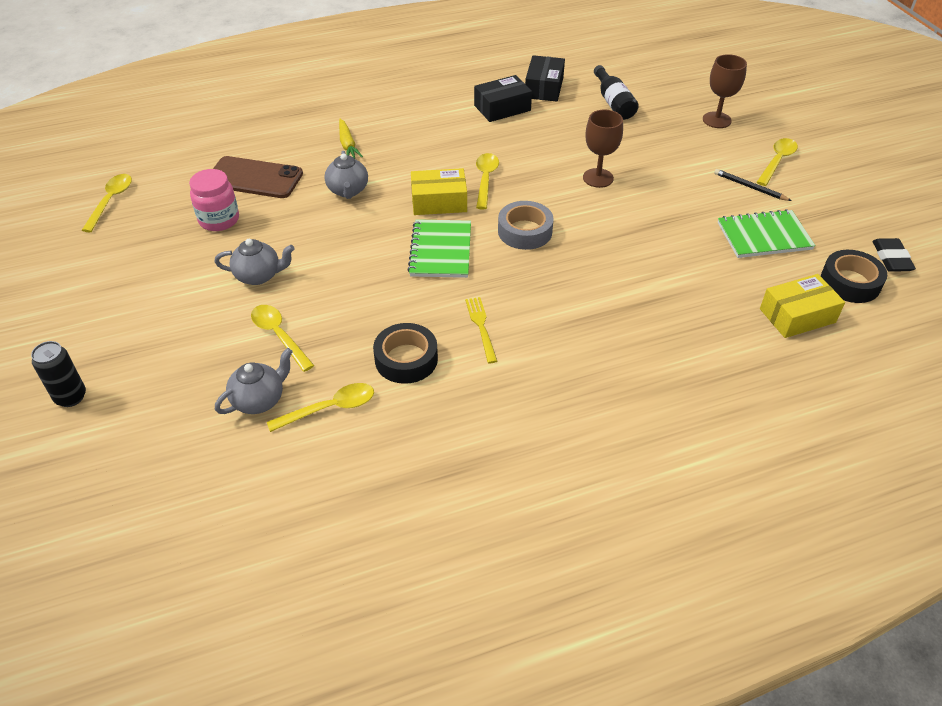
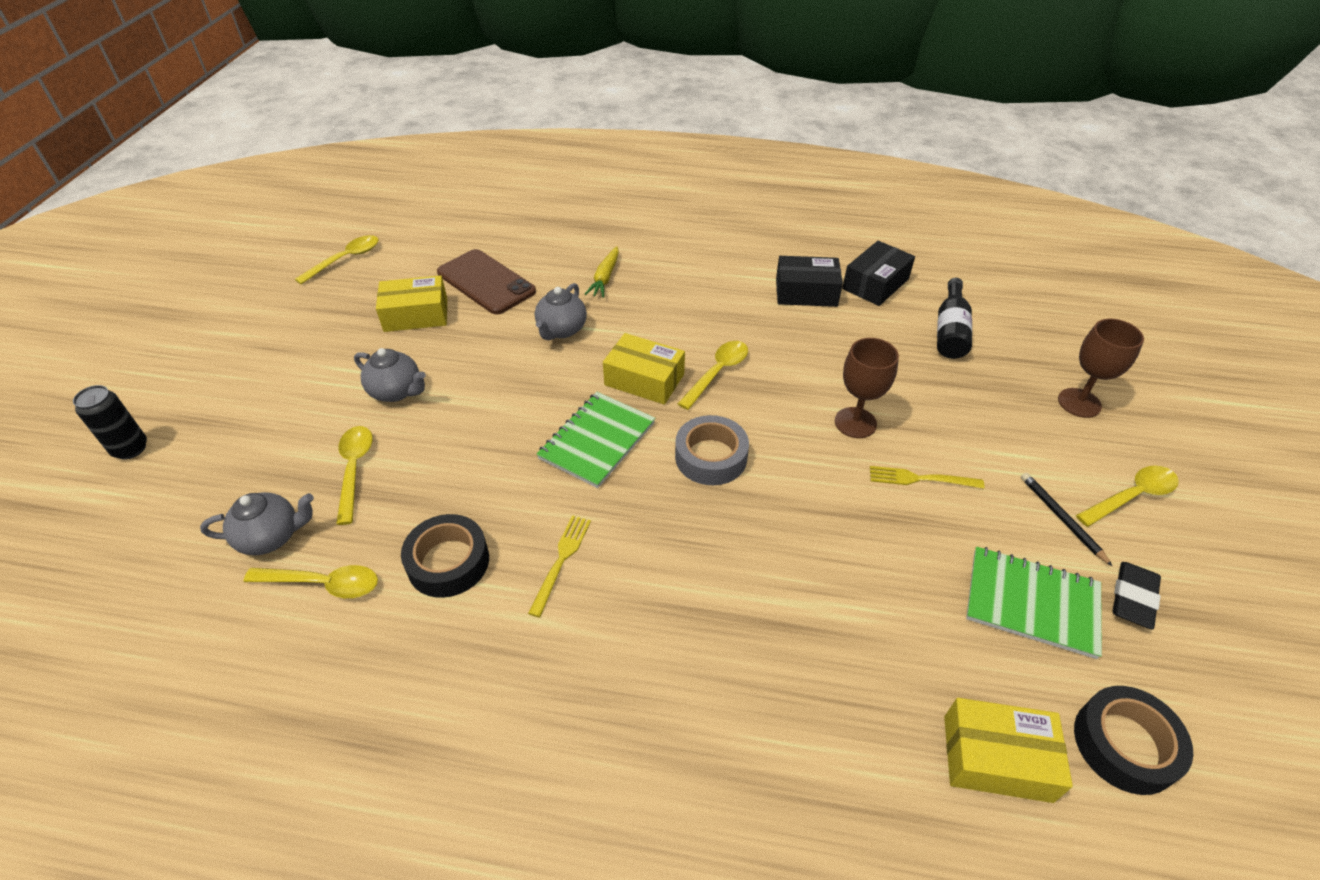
camera: 30 degrees right, 0 degrees up
pink jar [189,169,239,231] -> yellow box [376,275,447,332]
black eraser [873,238,916,272] -> black eraser moved to [1112,562,1161,630]
none -> yellow fork [870,466,984,489]

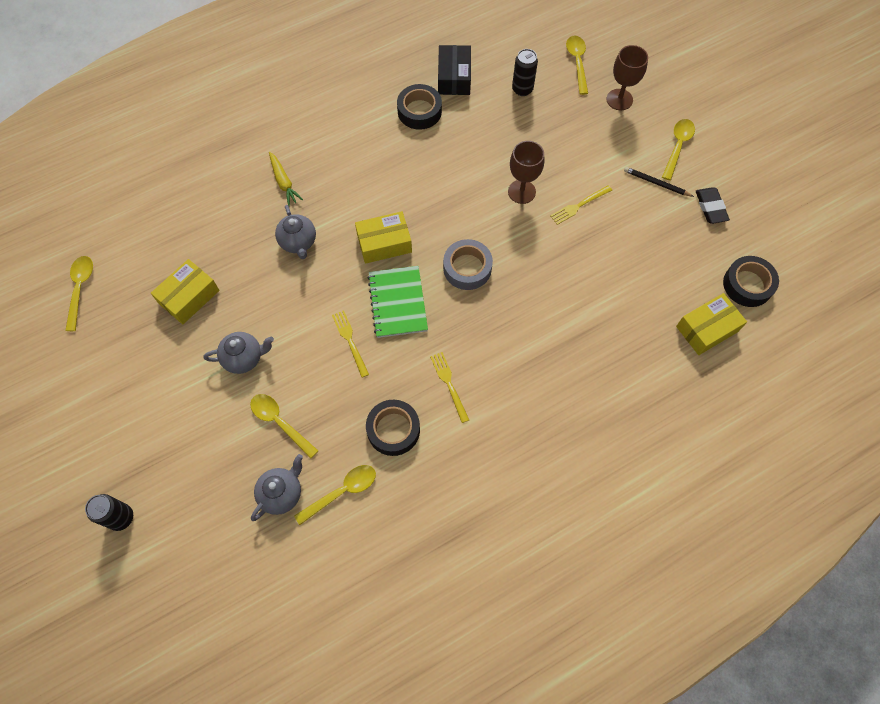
camera: 40 degrees left, 20 degrees up
brown phone [437,249,536,315] -> none
yellow spoon [677,341,748,410] -> yellow spoon moved to [566,36,588,95]
black box [776,256,843,307] -> black tape [397,84,442,130]
black bottle [937,278,972,359] -> black can [512,49,538,96]
green notebook [966,547,1102,659] -> none
none -> yellow fork [332,310,369,378]

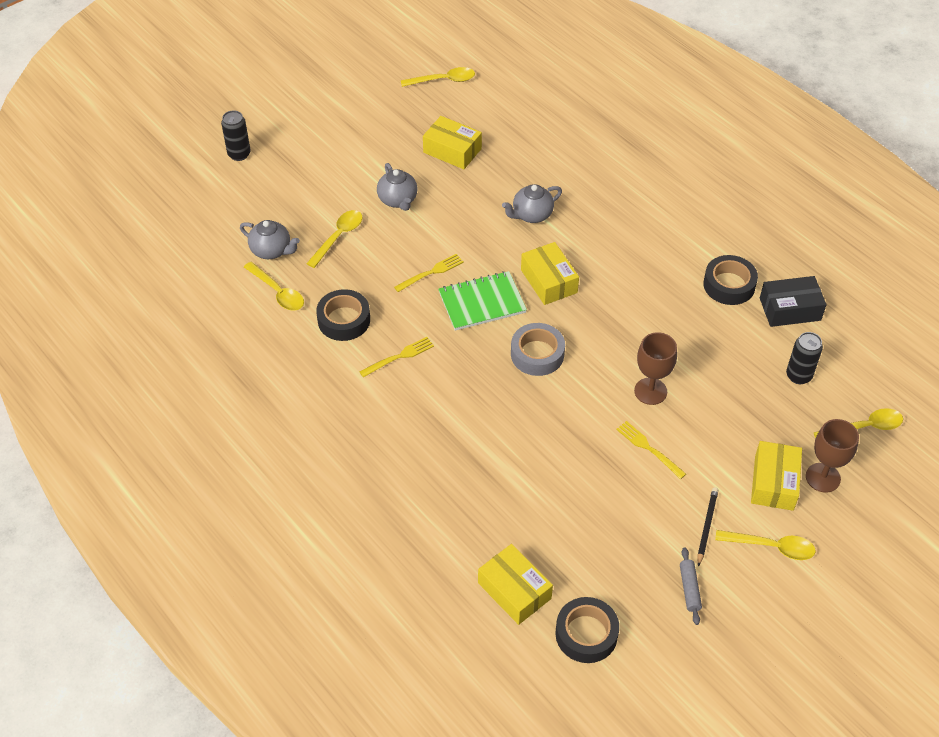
camera: 80 degrees right, 15 degrees down
yellow carrot [269,152,303,206] -> none
black eraser [696,187,730,224] -> grey rolling pin [680,547,702,625]
none -> yellow box [751,441,802,511]

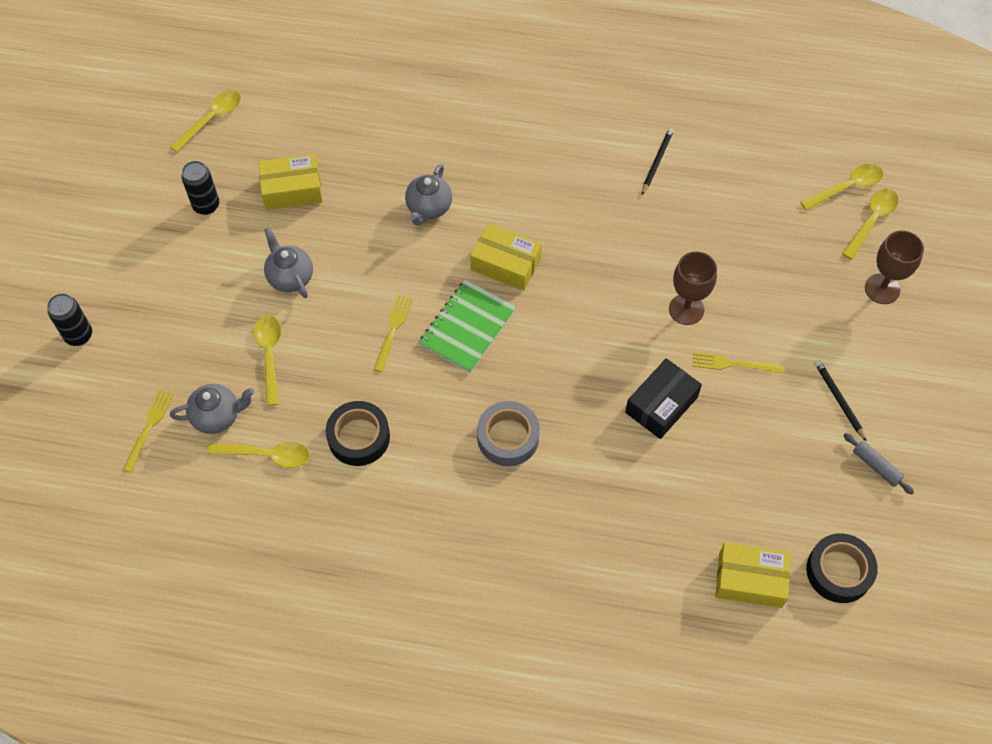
camera: 40 degrees left, 10 degrees up
yellow fork [359,337,434,377] -> yellow fork moved to [123,389,174,473]
grey teapot [377,163,417,211] -> grey teapot turned 150 degrees counterclockwise [264,227,313,298]
grey tape [511,323,565,376] -> grey tape moved to [477,401,540,466]
black tape [703,255,758,305] -> black pencil [642,128,674,195]
yellow spoon [715,530,816,560] -> yellow spoon moved to [800,164,883,211]
yellow box [751,441,802,511] -> none
black box [760,276,826,327] -> black box moved to [625,358,702,439]
black can [786,332,823,384] -> black can moved to [181,161,219,215]

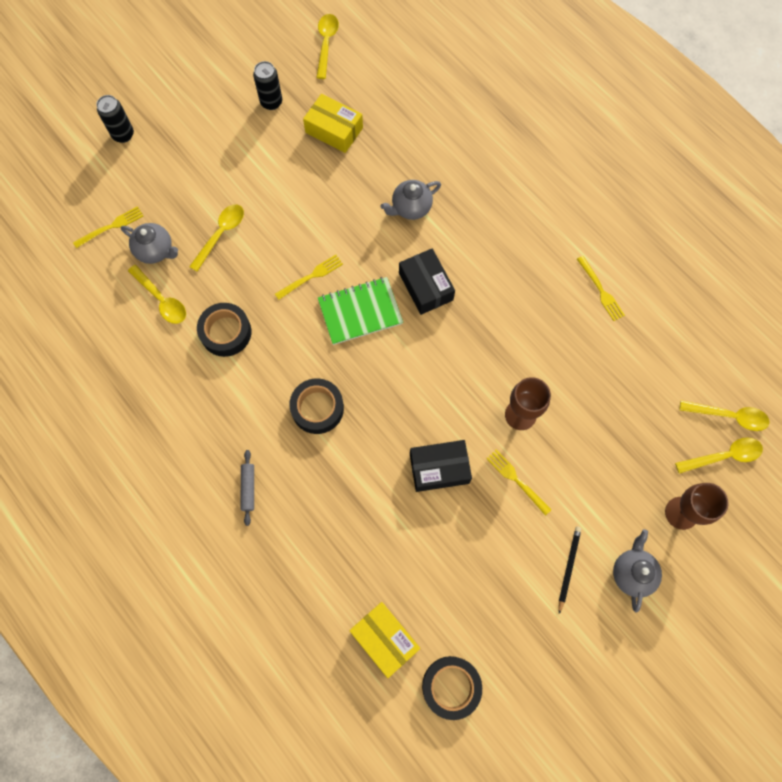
camera: 40 degrees right, 10 degrees up
yellow spoon [170,90,241,153] -> yellow spoon turned 75 degrees counterclockwise [316,14,339,79]
grey teapot [264,227,313,298] -> grey teapot moved to [613,529,662,612]
yellow box [470,223,542,291] -> black box [399,248,455,315]
grey tape [477,401,540,466] -> black tape [289,378,344,434]
black pencil [642,128,674,195] -> yellow fork [577,256,625,321]
grey rolling pin [843,433,914,495] -> grey rolling pin moved to [241,450,254,526]

